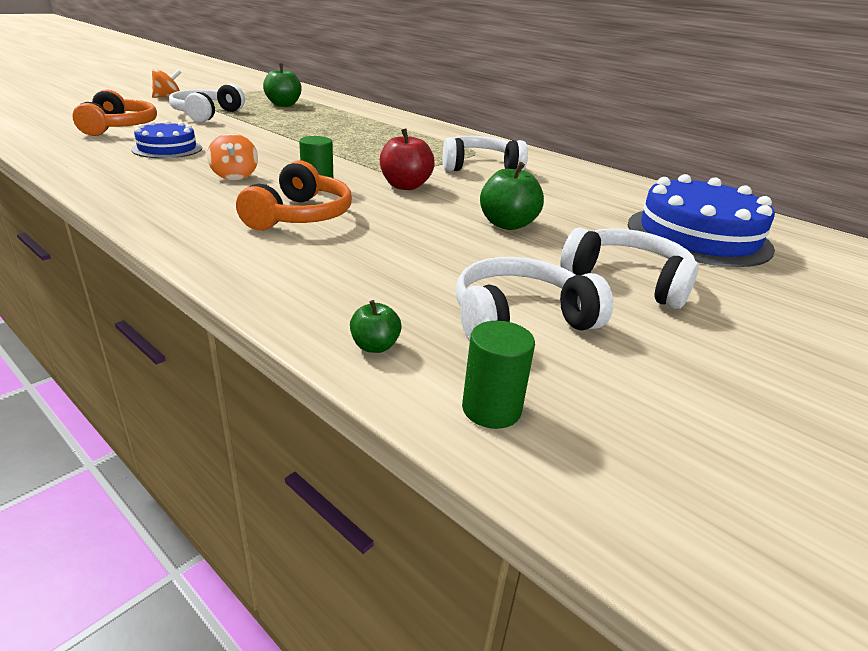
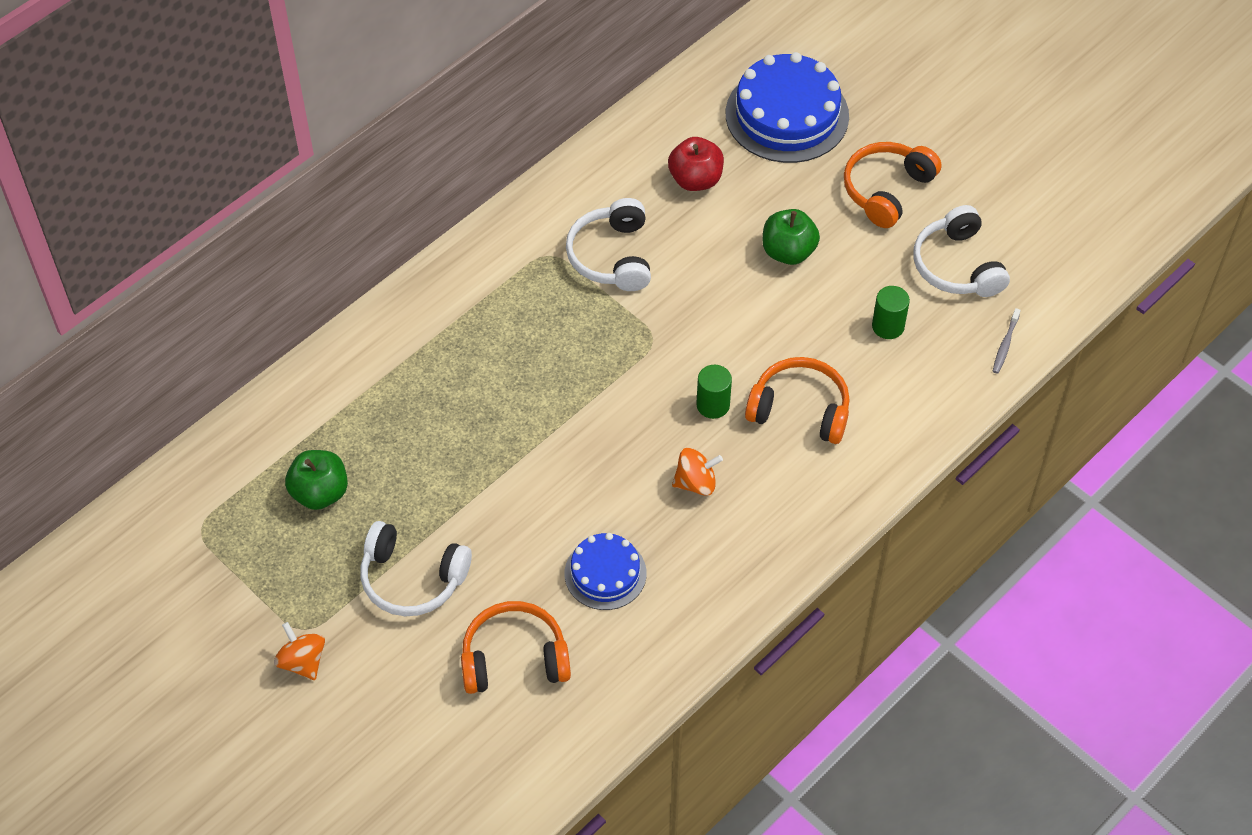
camera: 85 degrees left, 25 degrees up
green apple [350,300,402,353] -> grey toothbrush [993,308,1021,373]
red apple [380,128,435,190] -> red apple moved to [668,137,724,191]
green cylinder [462,321,535,429] -> green cylinder moved to [872,286,910,339]
white headphones [560,227,699,309] -> orange headphones [844,142,942,228]

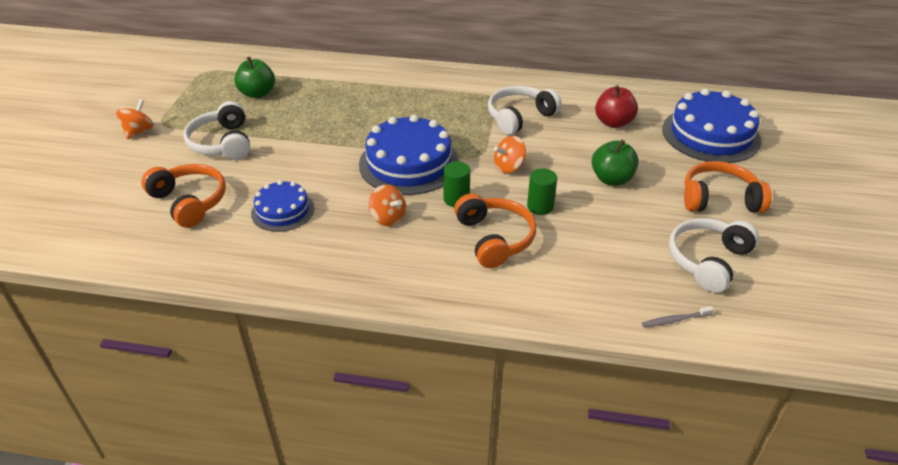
camera: 55 degrees right, 15 degrees down
green cylinder [872,286,910,339] -> green cylinder moved to [527,168,557,215]
none -> blue cake [359,115,459,195]
none -> orange spinning top [494,136,526,173]

